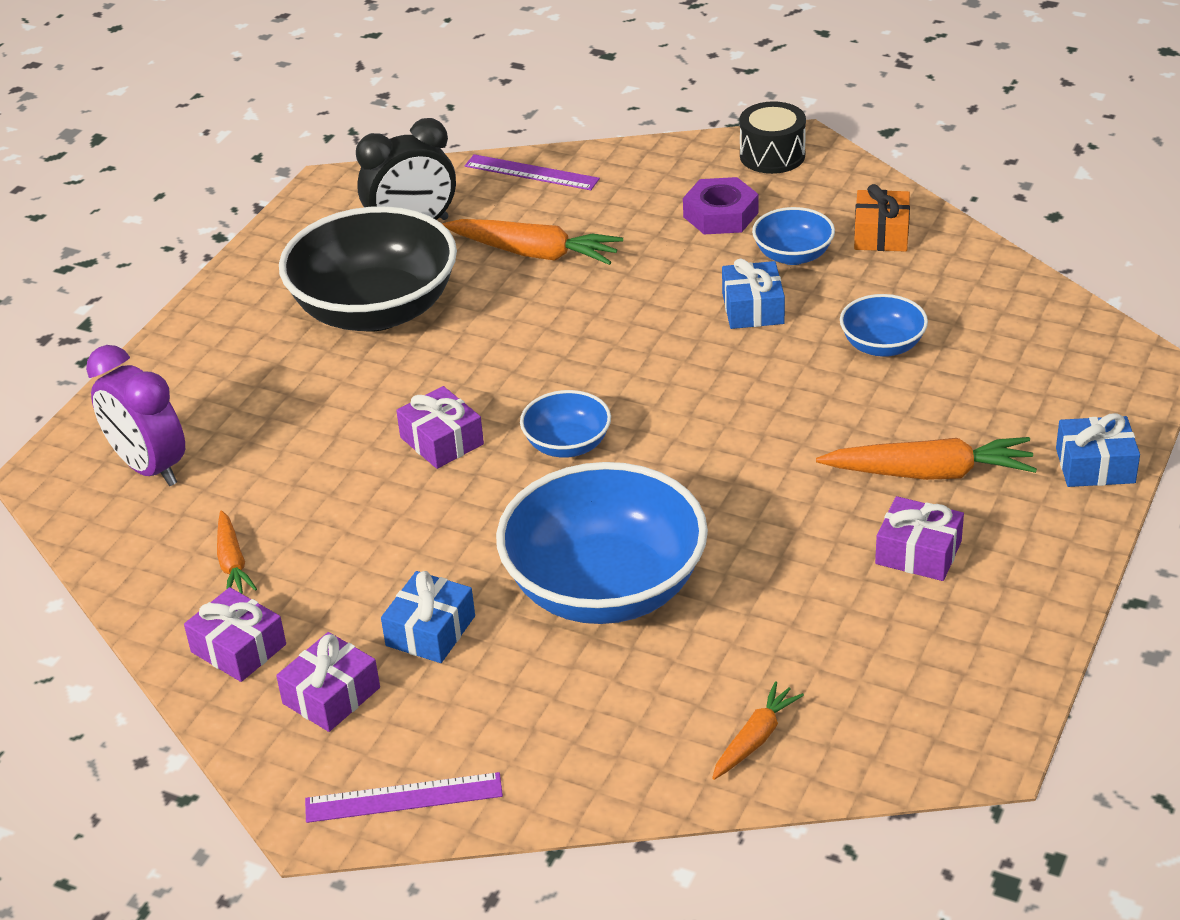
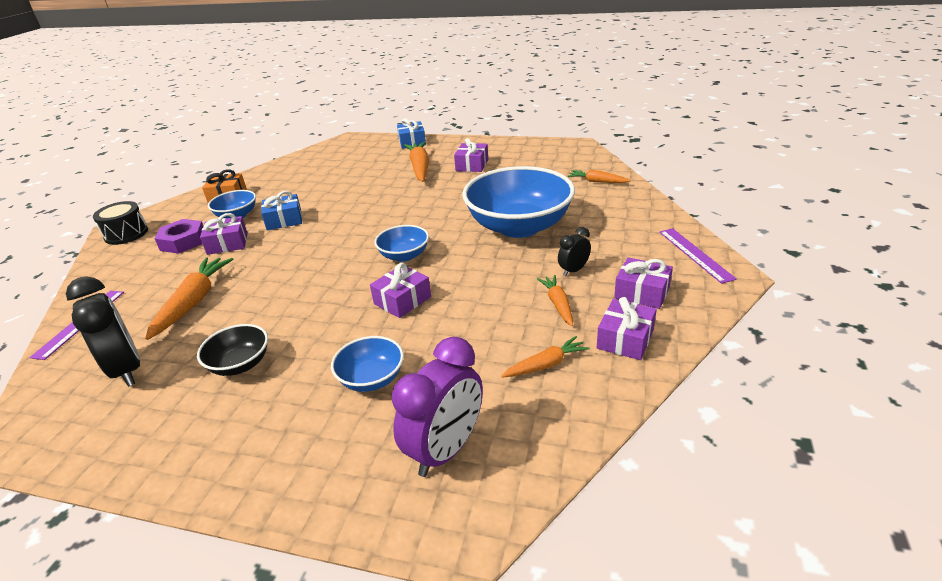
camera: 100 degrees left, 5 degrees down
black bowl [279,206,457,332] -> black bowl [197,324,268,376], size x0.47
blue gift [381,571,475,663] -> black clock [558,227,591,276]
blue bowl [840,294,928,357] -> blue bowl moved to [331,336,404,392]
none -> purple gift [200,213,248,255]
none -> orange carrot [537,275,573,326]

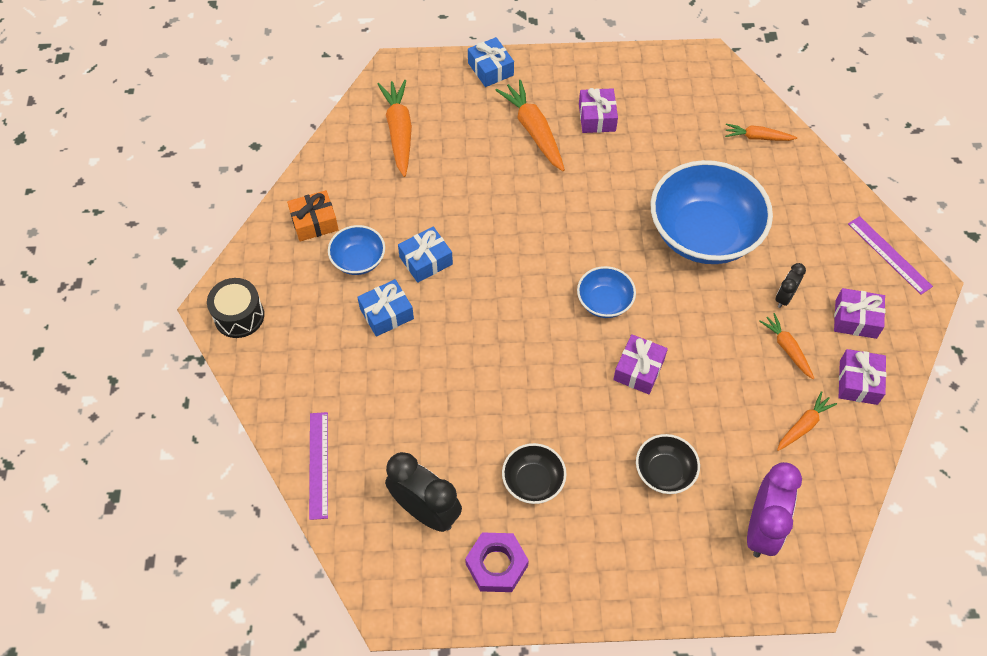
camera: 20 degrees left, 25 degrees up
orange carrot [145,257,233,340] -> orange carrot moved to [378,80,412,177]
purple nut [155,219,203,254] -> purple nut moved to [465,532,529,592]
purple gift [200,213,248,255] -> blue gift [357,279,414,337]
blue bowl [331,336,404,392] -> black bowl [636,434,700,494]

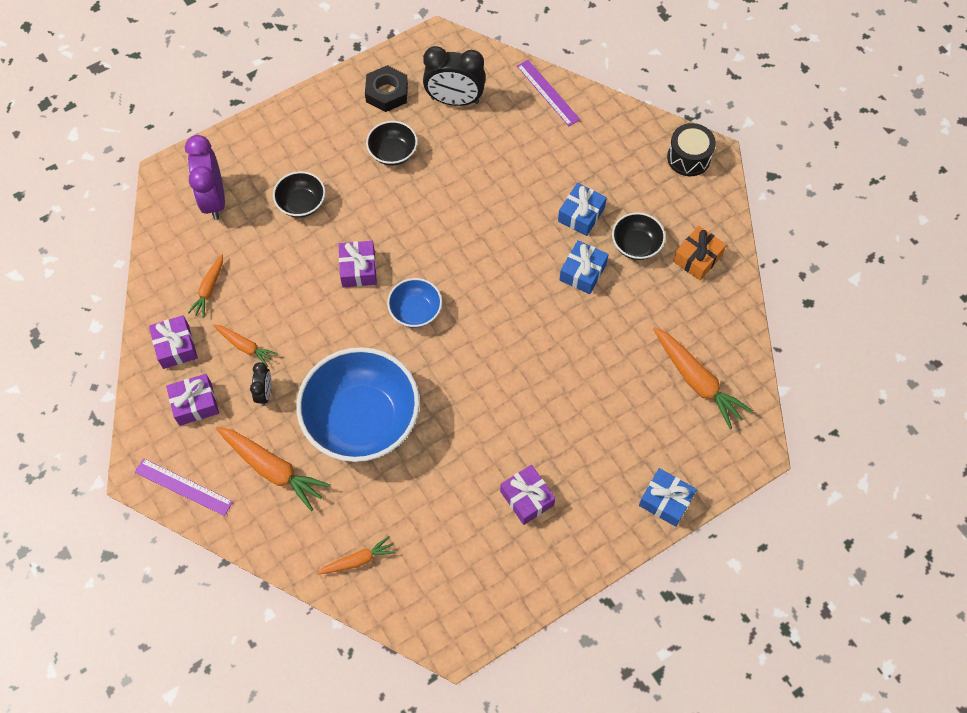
camera: 150 degrees right, 5 degrees up
blue bowl [328,225,385,275] -> black bowl [612,212,665,260]
purple nut [465,532,529,592] -> black nut [365,65,408,112]
orange carrot [495,80,565,171] -> orange carrot moved to [216,427,331,511]

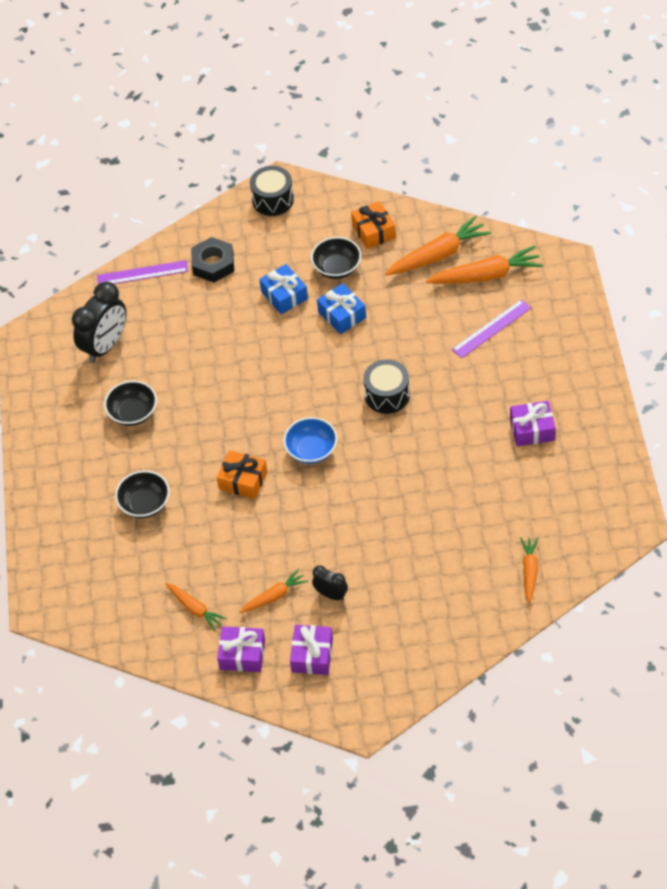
camera: 60 degrees left, 10 degrees down
purple ruler [134,458,233,516] -> purple ruler moved to [452,299,531,358]
purple clock [185,135,225,220] -> none
orange carrot [216,427,331,511] -> orange carrot moved to [385,216,491,276]
blue bowl [296,347,420,462] -> none
purple gift [338,241,377,287] -> orange gift [217,450,267,499]
black nut [365,65,408,112] -> black nut moved to [191,237,234,282]
blue gift [639,468,697,527] -> none
none -> black drum [363,359,410,414]

